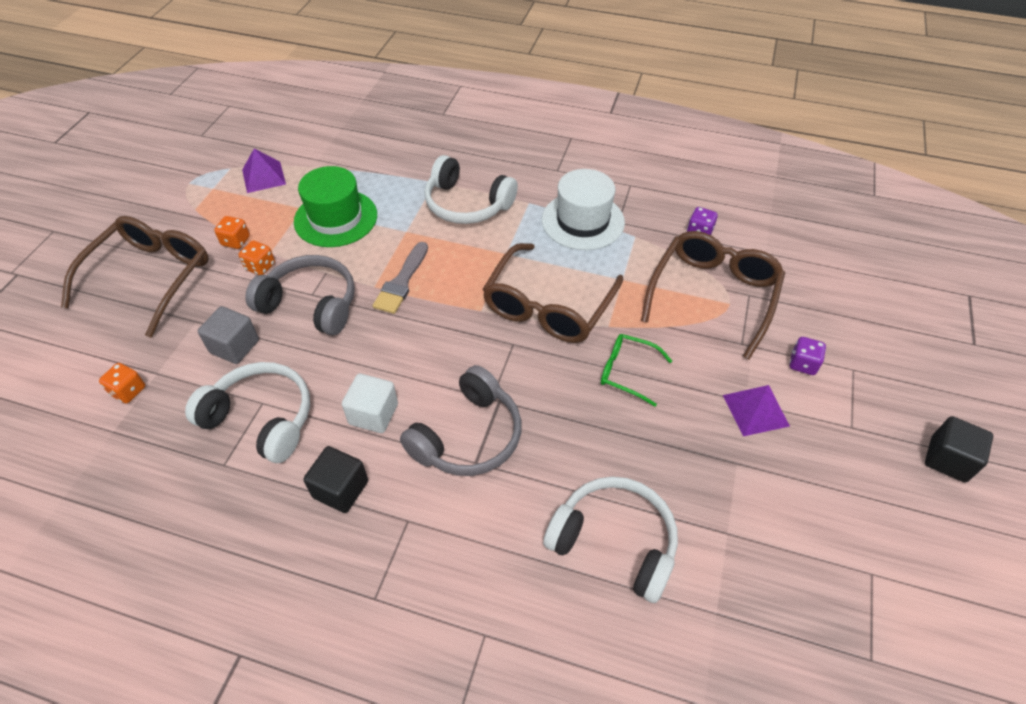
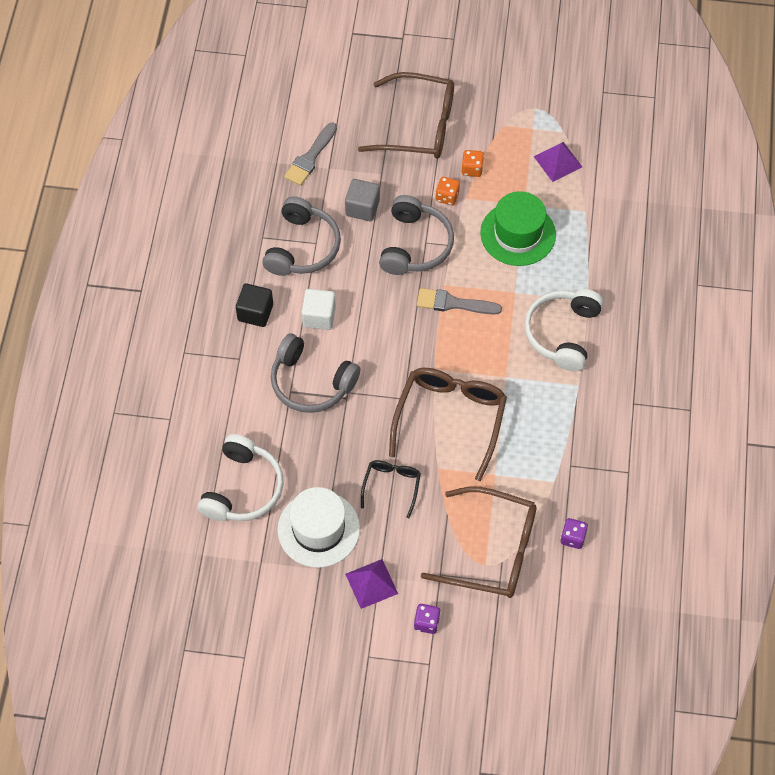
camera: 80 degrees right, 10 degrees up
orange dice [99,363,145,403] -> grey brush [284,123,337,186]
white headphones [185,362,310,463] -> grey headphones [262,196,341,276]
brown glasses [482,243,623,343] -> brown glasses turned 90 degrees clockwise [389,368,507,481]
white hat [542,169,625,250] -> white hat moved to [277,487,360,568]
green glasses [601,334,672,407] -> black glasses [361,460,421,519]
black cube [925,416,993,483] -> none

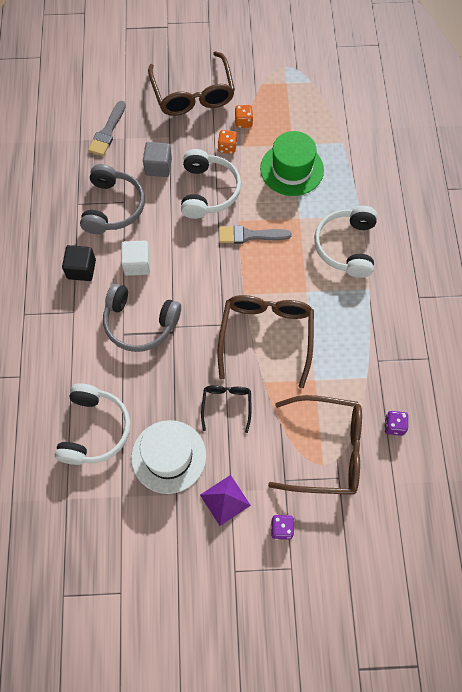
camera: 10 degrees left, 5 degrees up
brown glasses [358,72,454,159] -> brown glasses turned 75 degrees clockwise [148,51,235,116]
grey headphones [379,195,454,275] -> white headphones [181,149,241,219]
purple pyramid [533,142,582,182] -> none

